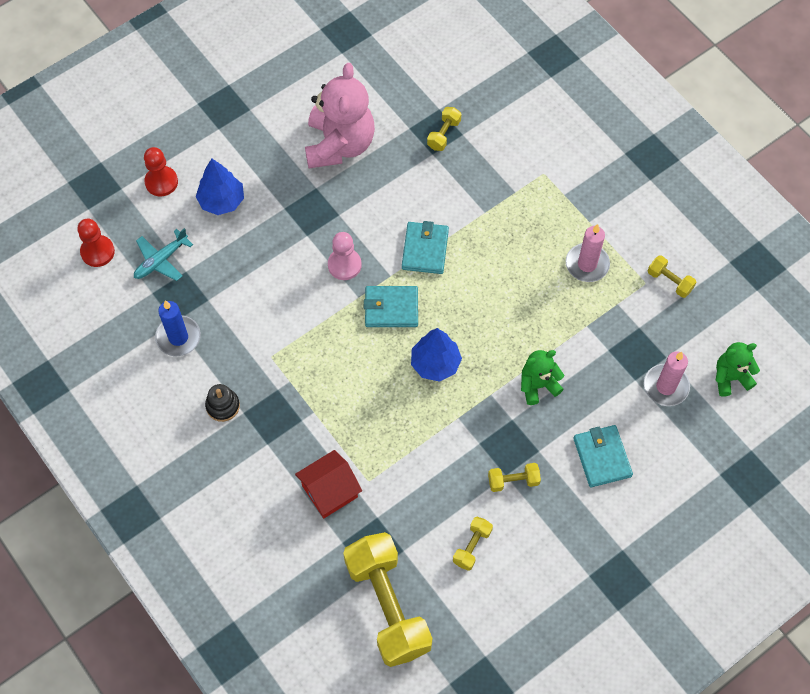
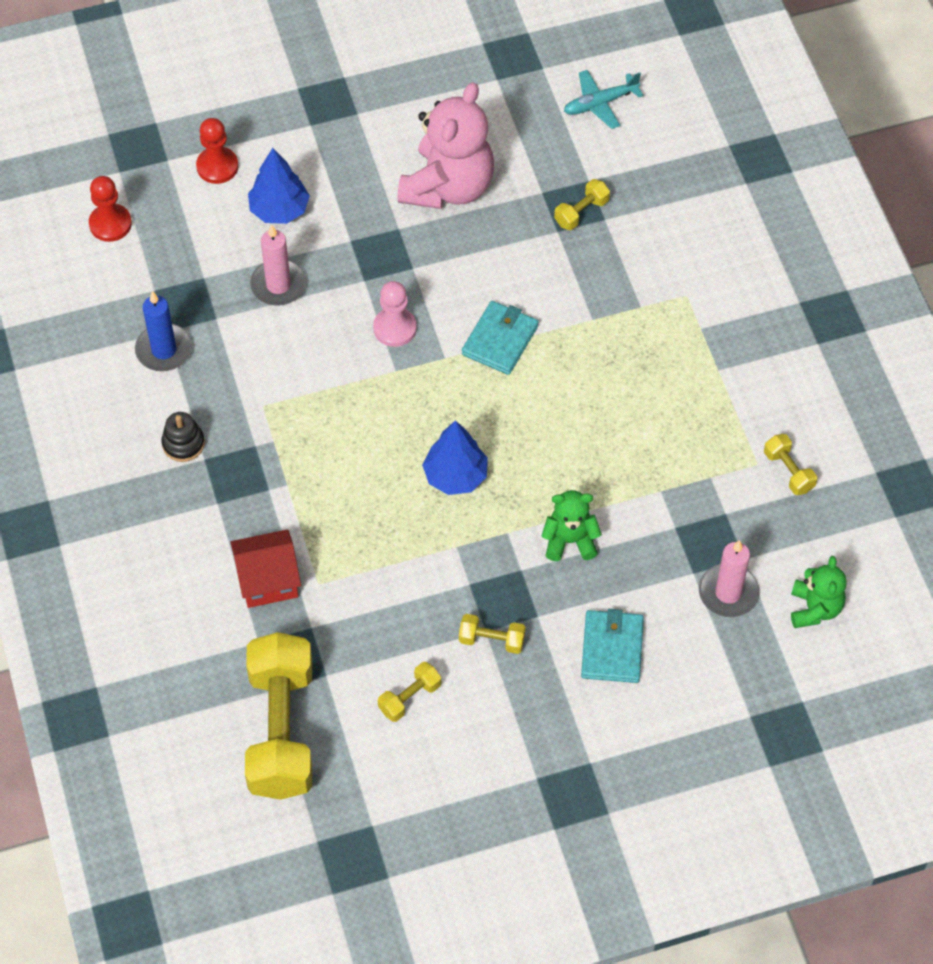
camera: 20 degrees right, 5 degrees down
turquoise plane [134,228,193,281] -> turquoise plane moved to [564,70,644,129]
turquoise wallet [364,286,418,327] -> none
pink candle [566,224,610,282] -> pink candle moved to [250,224,307,306]
green teddy bear [715,342,760,396] -> green teddy bear turned 90 degrees clockwise [791,556,847,628]

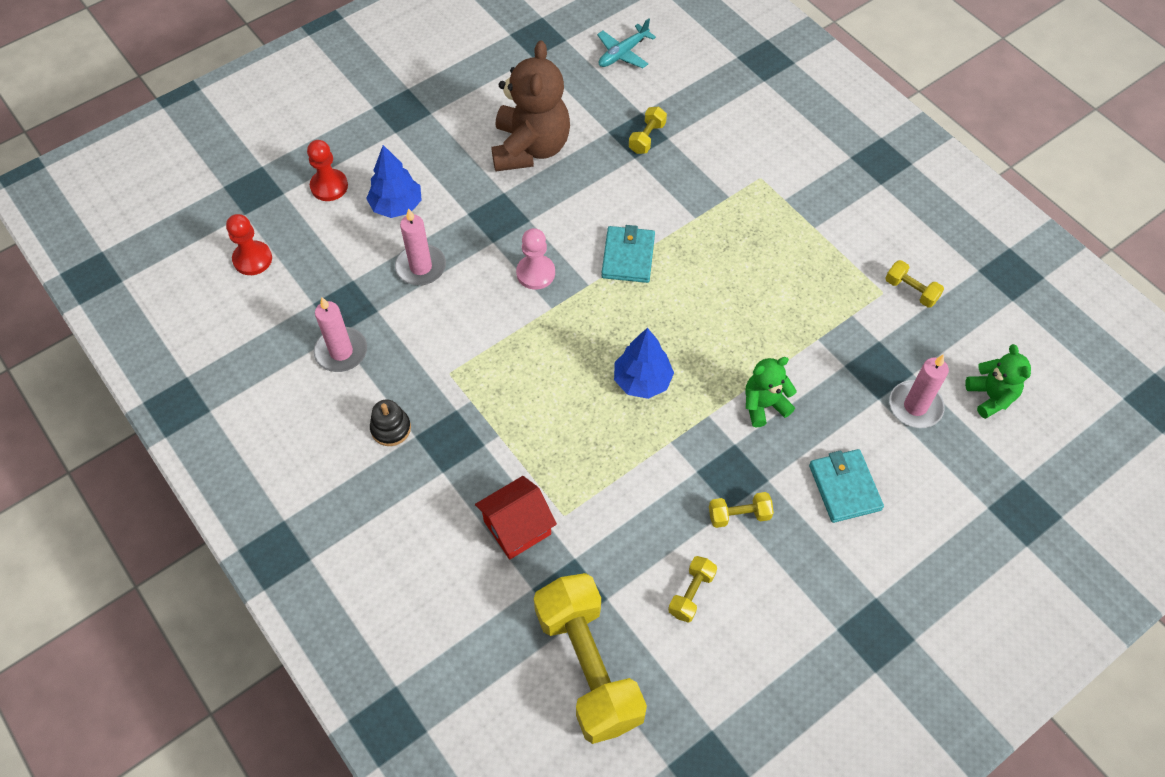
camera: 20 degrees left, 0 degrees up
blue candle [135,291,192,371] -> pink candle [314,297,367,372]
pink teddy bear [397,82,494,209] -> brown teddy bear [491,40,570,171]

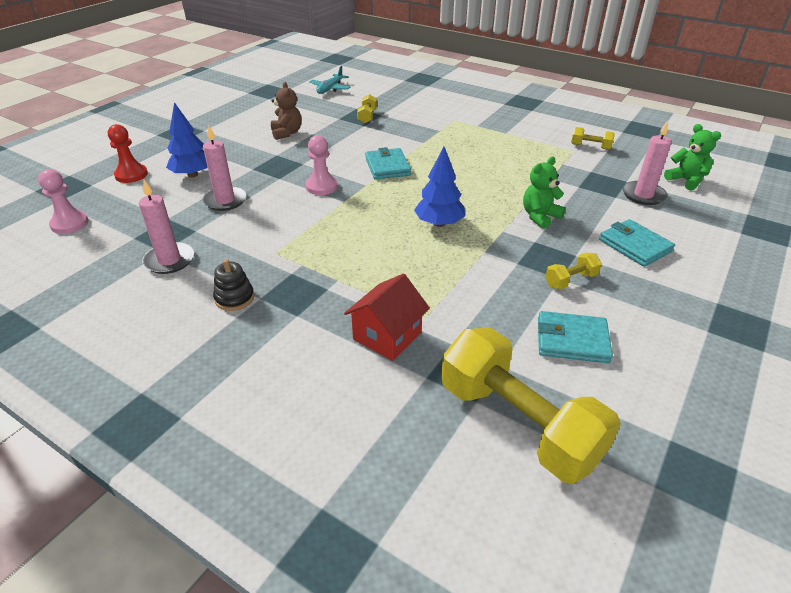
camera: 20 degrees left, 20 degrees down
red pawn [226,214,272,275] -> pink pawn [38,169,89,234]
brown teddy bear [491,40,570,171] -> brown teddy bear [271,82,301,140], size x0.53
yellow dumbbell [668,556,717,623] -> turquoise wallet [538,311,613,363]

